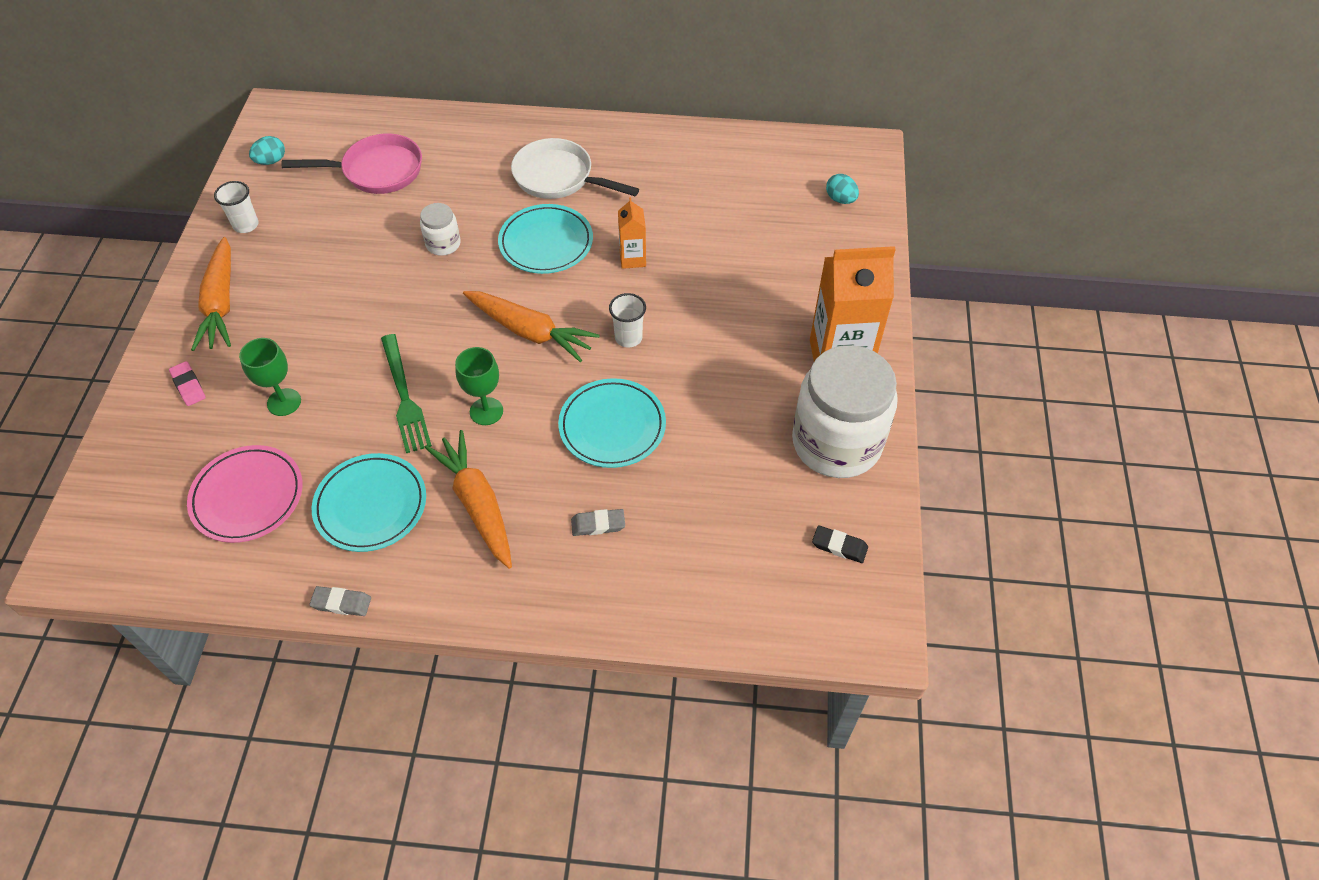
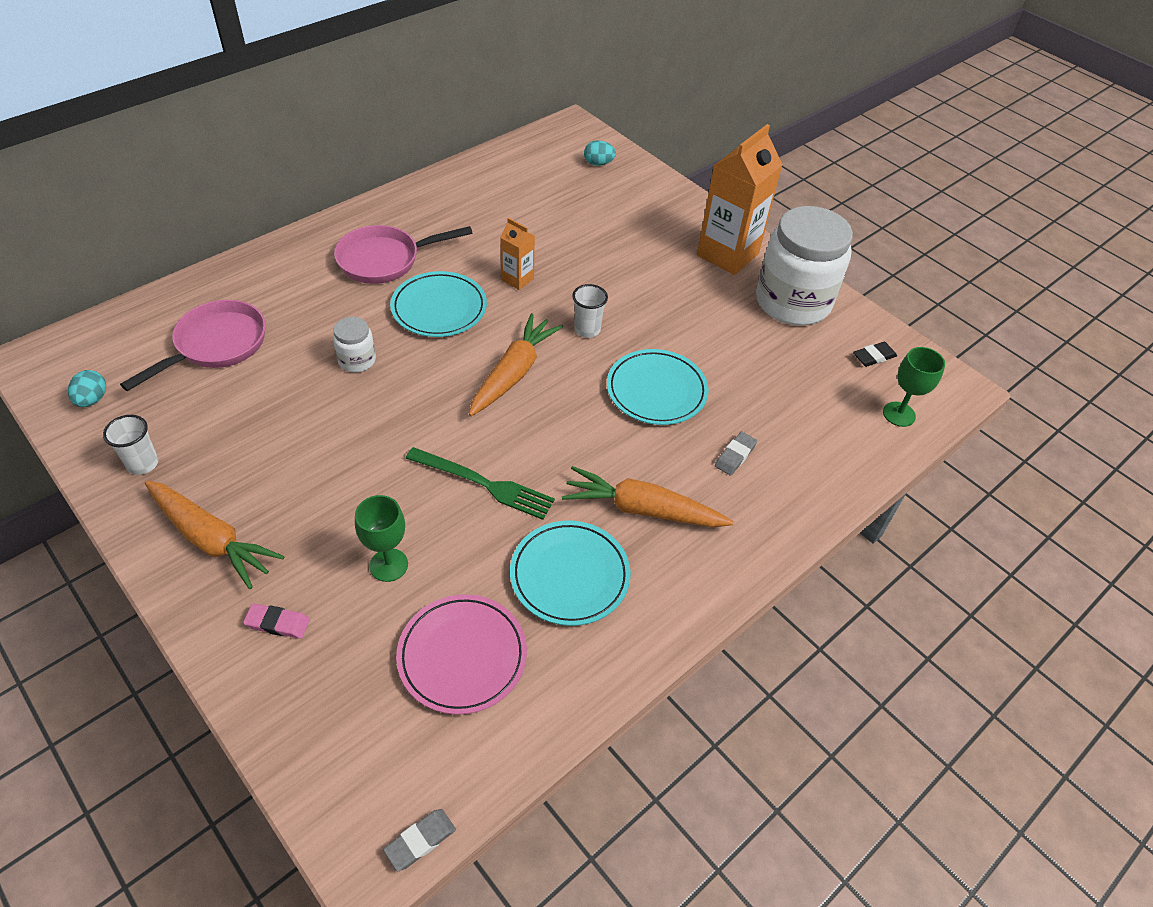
camera: 50 degrees left, 5 degrees down
grey eraser [309,586,371,616] -> grey eraser moved to [383,809,456,871]
green goblet [455,347,503,425] -> green goblet moved to [883,347,945,427]
orange carrot [463,291,600,362] -> orange carrot turned 45 degrees counterclockwise [469,313,563,416]
white pan [511,138,639,199] -> pink pan [334,225,473,284]

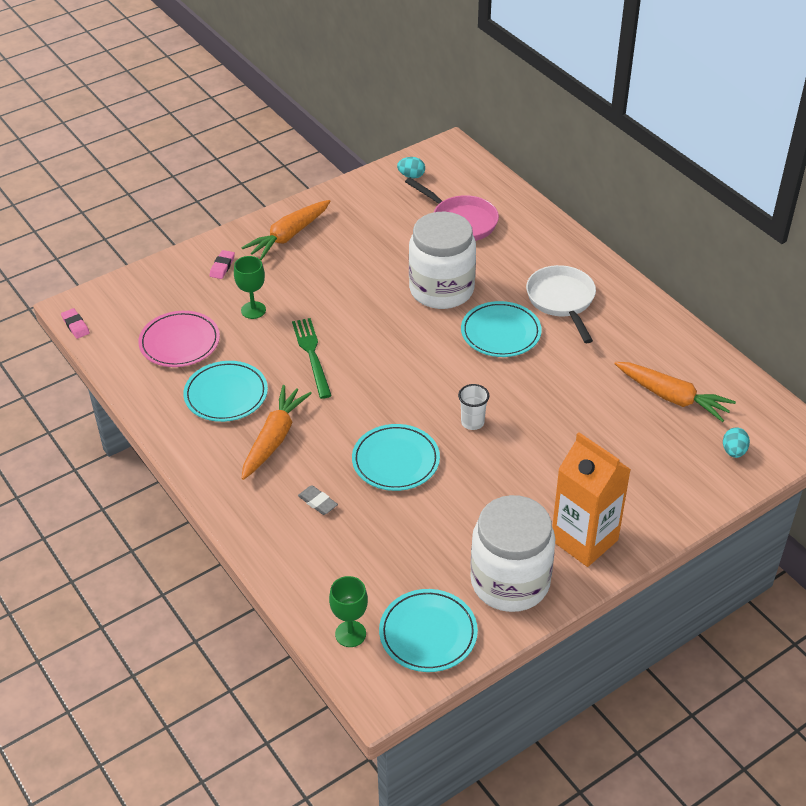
camera: 100 degrees right, 5 degrees down
white cup [103,415,159,475] -> none
white jar [333,317,376,373] -> white jar [409,212,476,309], size x2.25
pink pan [334,225,473,284] -> white pan [526,265,596,343]
grey eraser [383,809,456,871] -> pink eraser [61,308,90,339]
green fork [405,447,555,520] -> green fork turned 135 degrees clockwise [292,318,332,399]
orange carrot [469,313,563,416] -> orange carrot moved to [614,362,736,422]
orange carton [500,218,535,290] -> none
black eraser [853,342,897,367] -> turquoise plate [379,589,478,672]

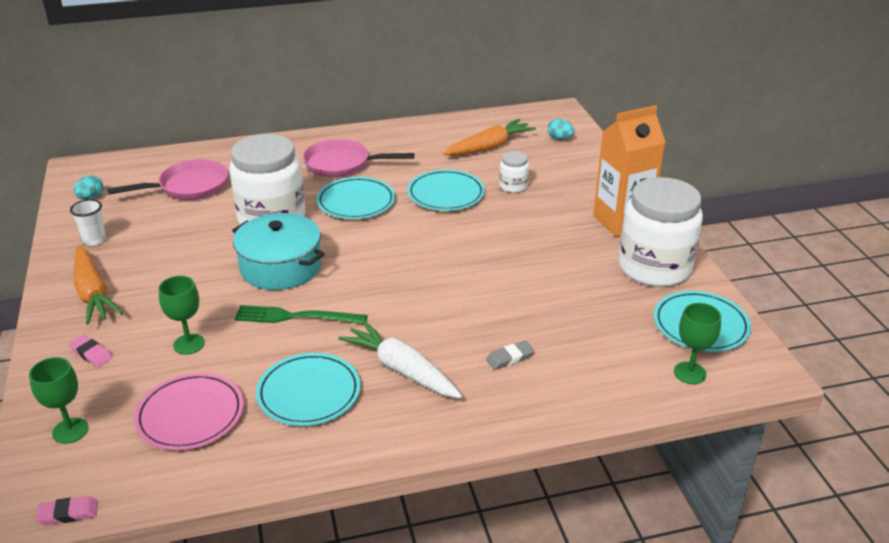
camera: 70 degrees left, 10 degrees down
orange carrot [241,385,312,480] -> white carrot [338,320,462,398]
turquoise plate [352,424,440,491] -> turquoise plate moved to [407,169,485,211]
white cup [458,384,489,430] -> white cup moved to [70,199,106,246]
white pan [526,265,596,343] -> pink pan [303,139,414,178]
none -> green goblet [29,357,89,444]
none -> turquoise pot [232,213,325,290]
none -> white jar [499,151,529,193]

